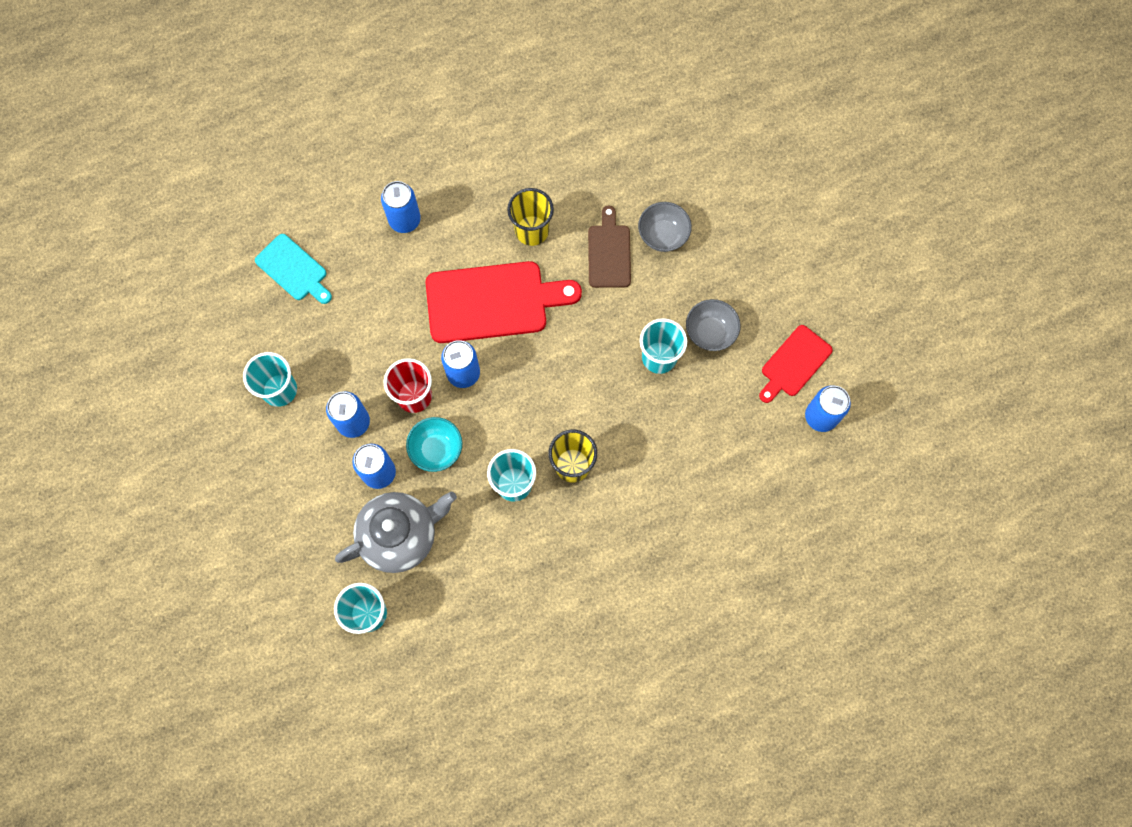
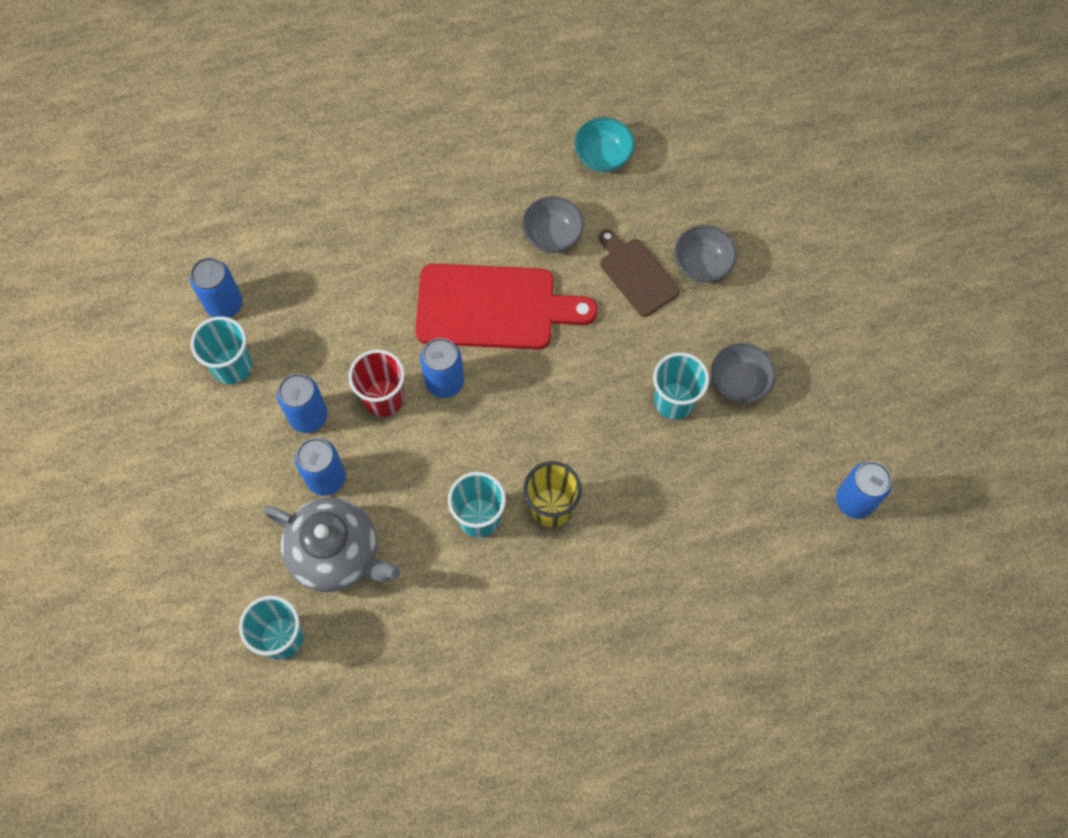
camera: 10 degrees right, 5 degrees down
turquoise cutting board [255,234,332,304] -> none
grey teapot [335,492,457,573] -> grey teapot turned 45 degrees clockwise [263,497,400,592]
blue can [381,181,421,233] -> blue can moved to [190,257,242,318]
turquoise bowl [406,417,462,472] -> turquoise bowl moved to [574,117,635,172]
yellow cup [507,188,554,246] -> grey bowl [522,196,584,253]
brown cutting board [588,206,631,288] -> brown cutting board turned 45 degrees counterclockwise [599,229,680,317]
red cutting board [759,325,833,403] -> none

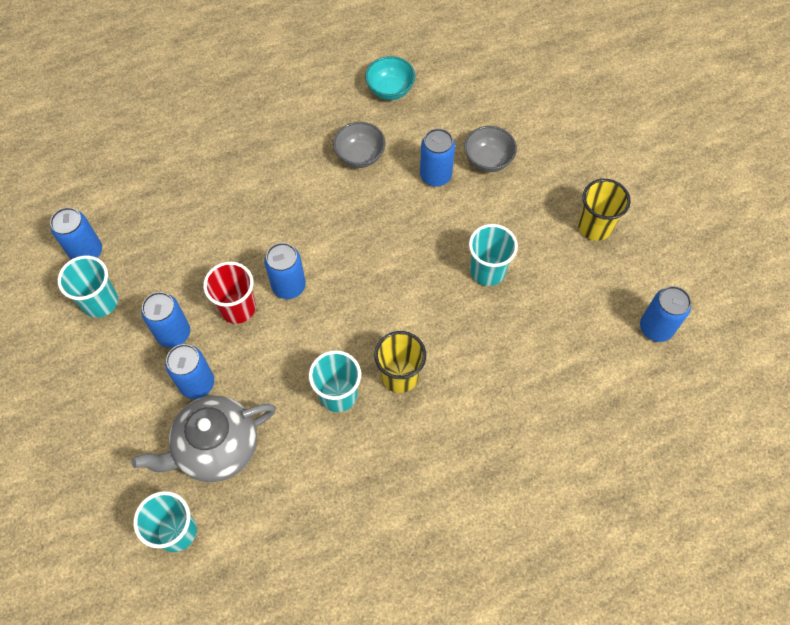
camera: 10 degrees left, 5 degrees down
grey teapot [263,497,400,592] -> grey teapot turned 135 degrees clockwise [131,396,276,482]
red cutting board [415,264,598,349] -> none
brown cutting board [599,229,680,317] -> blue can [420,129,455,187]
grey bowl [711,343,776,403] -> none
none -> yellow cup [578,179,631,241]

